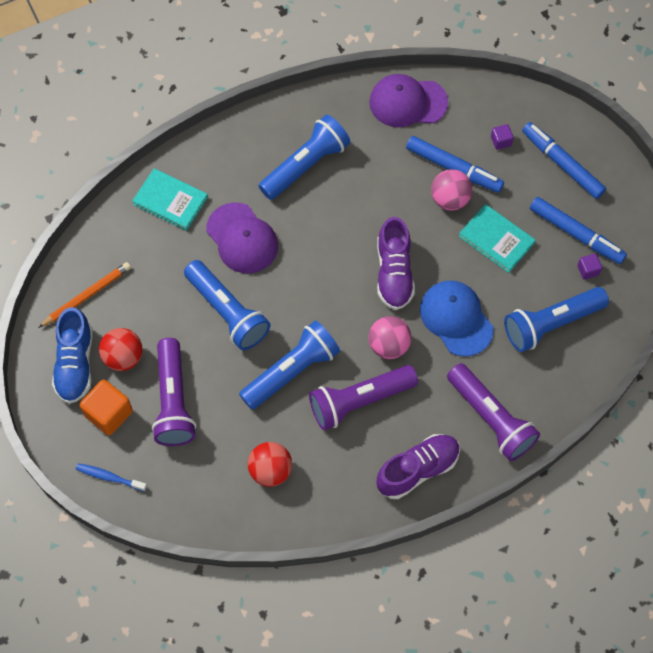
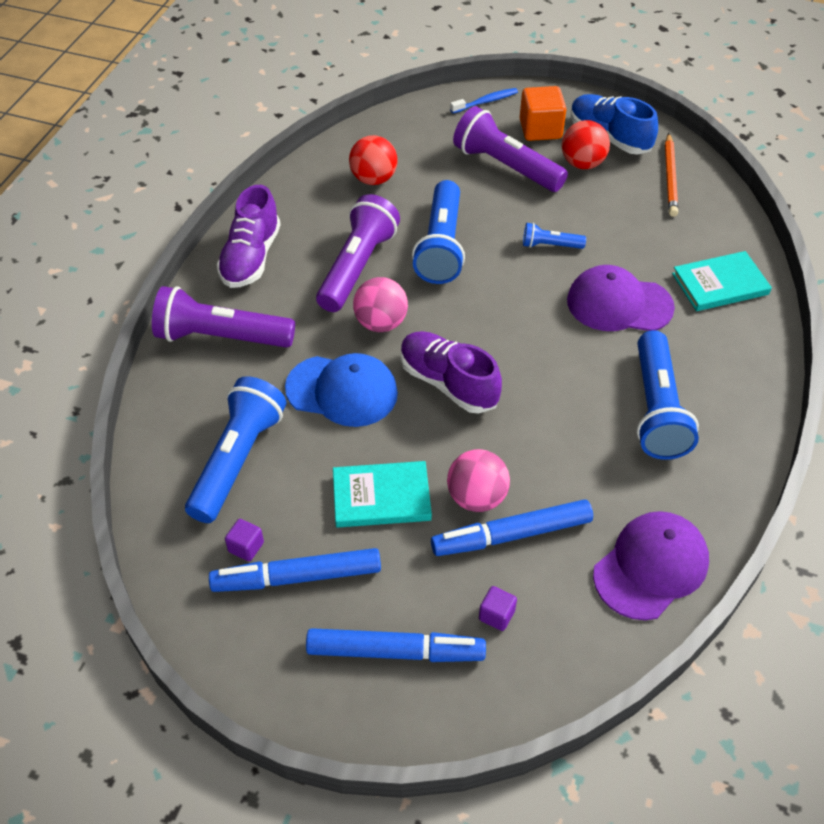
camera: 135 degrees right, 15 degrees down
blue flashlight [184,260,270,350] -> blue flashlight [523,223,586,249], size x0.49

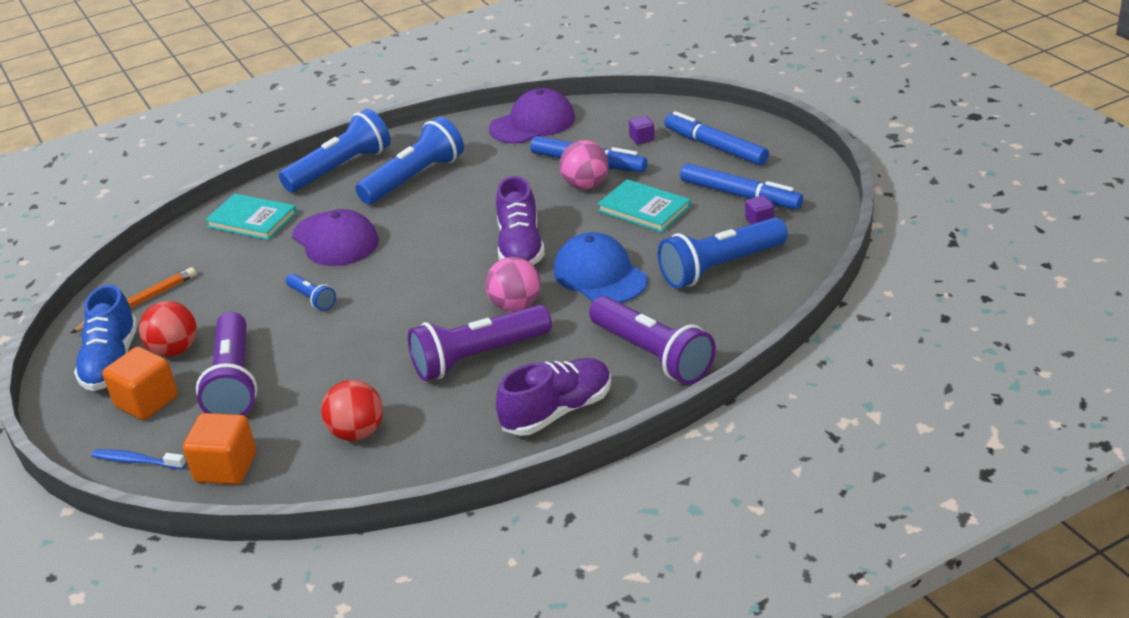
camera: 135 degrees left, 15 degrees down
blue flashlight [412,180,465,284] -> blue flashlight moved to [279,109,391,192]
purple cap [593,511,709,620] -> purple cap turned 150 degrees clockwise [489,88,575,144]
none -> orange cube [183,413,256,485]

